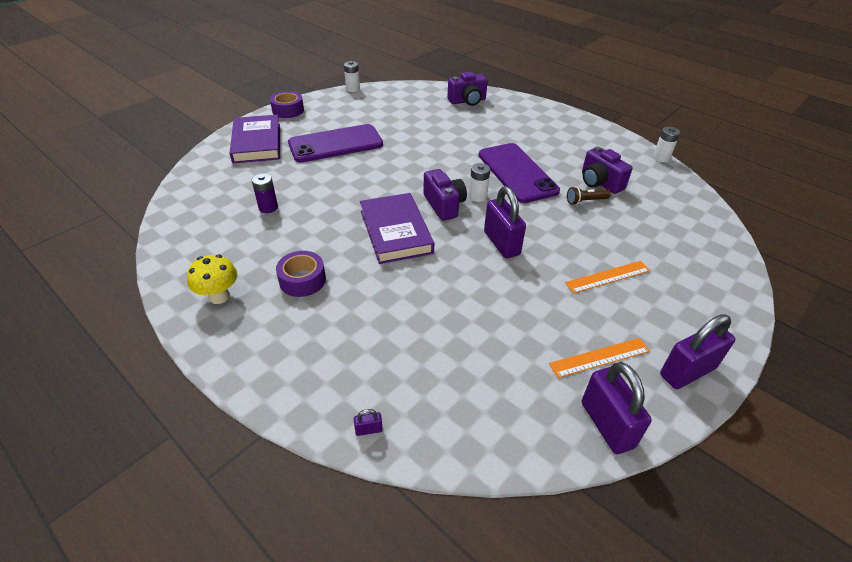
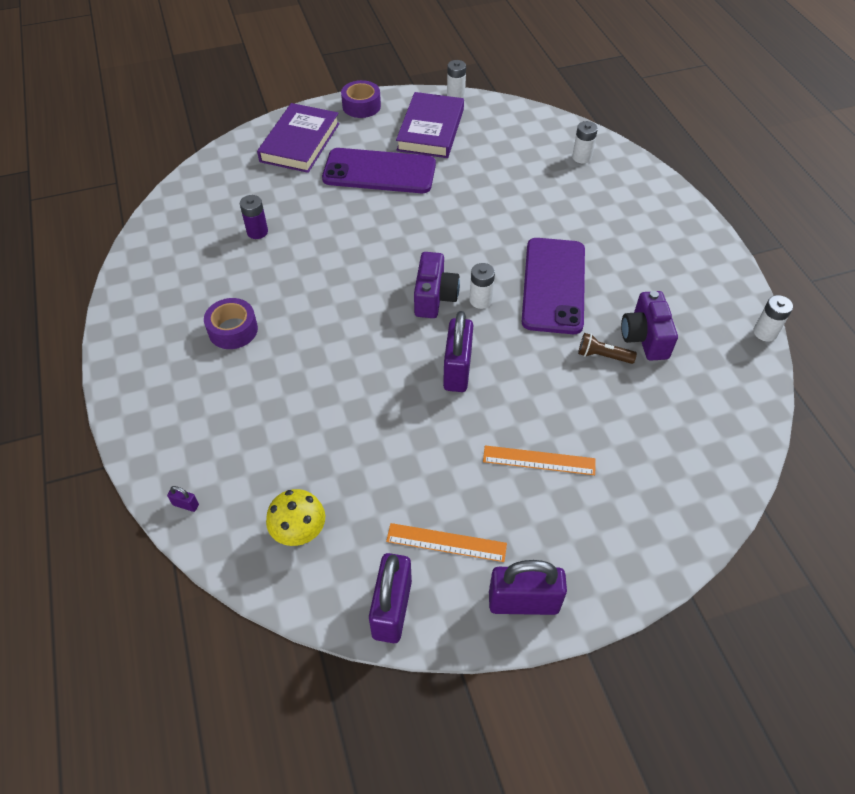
camera: 30 degrees right, 10 degrees up
yellow mushroom [187,254,237,304] -> yellow mushroom moved to [266,489,325,546]
purple book [360,193,434,264] -> purple book moved to [396,92,464,158]
purple camera [447,72,488,106] -> white battery [572,121,598,164]

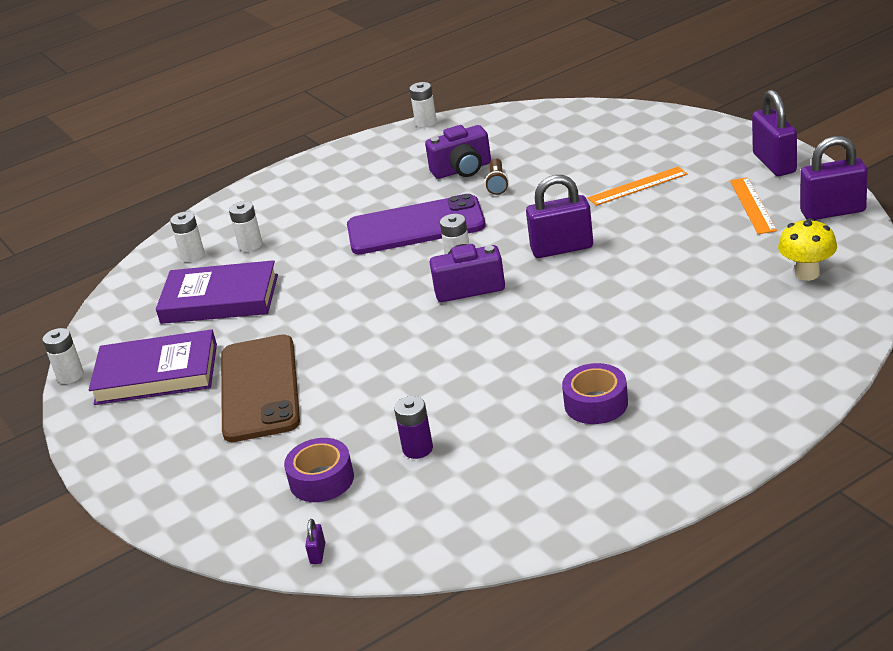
camera: 100 degrees left, 20 degrees down
purple padlock [167,486,199,512] -> purple padlock moved to [305,519,325,564]
purple book [257,103,340,173] -> purple book moved to [156,260,278,324]
purple phone [322,148,436,193] -> brown phone [221,335,300,442]
purple tape [341,80,381,118] -> purple tape moved to [284,438,354,502]
orange ruler [483,445,596,475] -> orange ruler turned 75 degrees clockwise [587,167,687,206]
none -> white battery [229,201,262,252]

